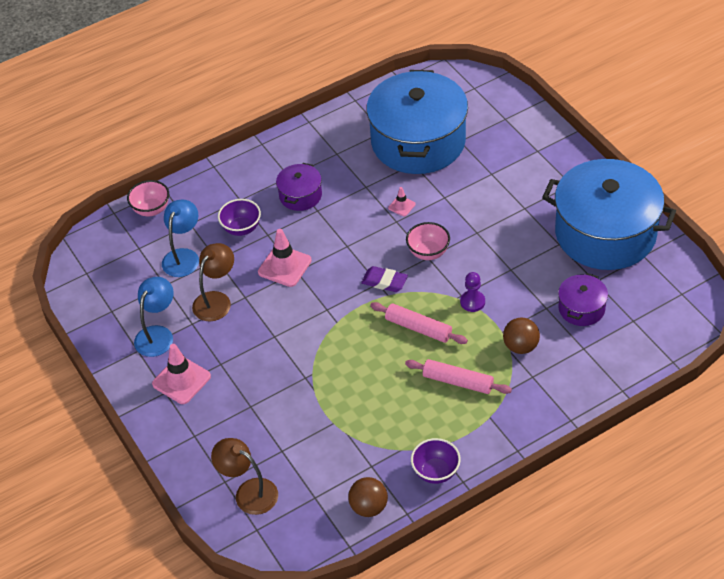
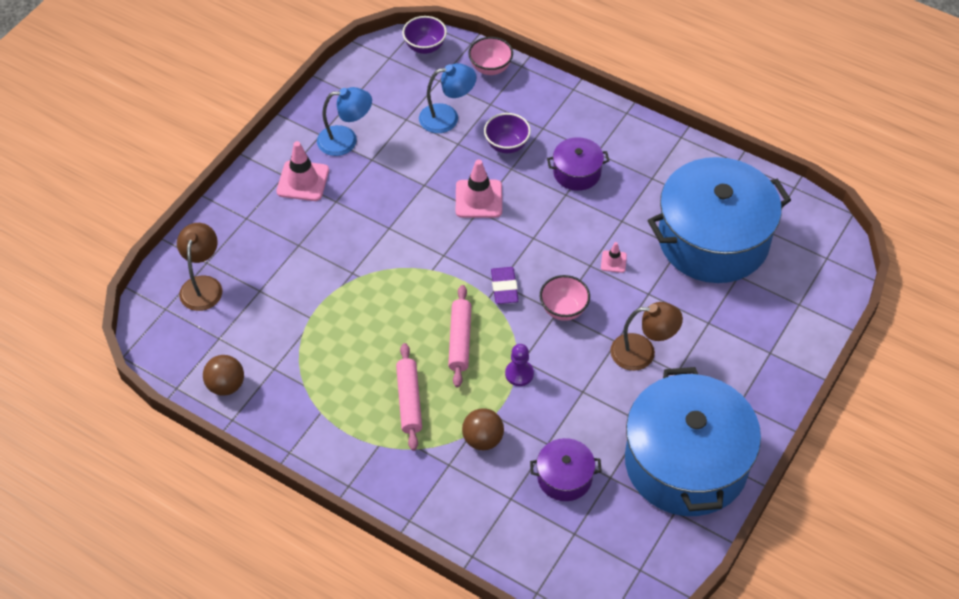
camera: 60 degrees right, 5 degrees up
brown lamp [192,243,234,321] -> brown lamp moved to [610,302,683,371]
purple bowl [411,438,461,484] -> purple bowl moved to [402,16,447,54]

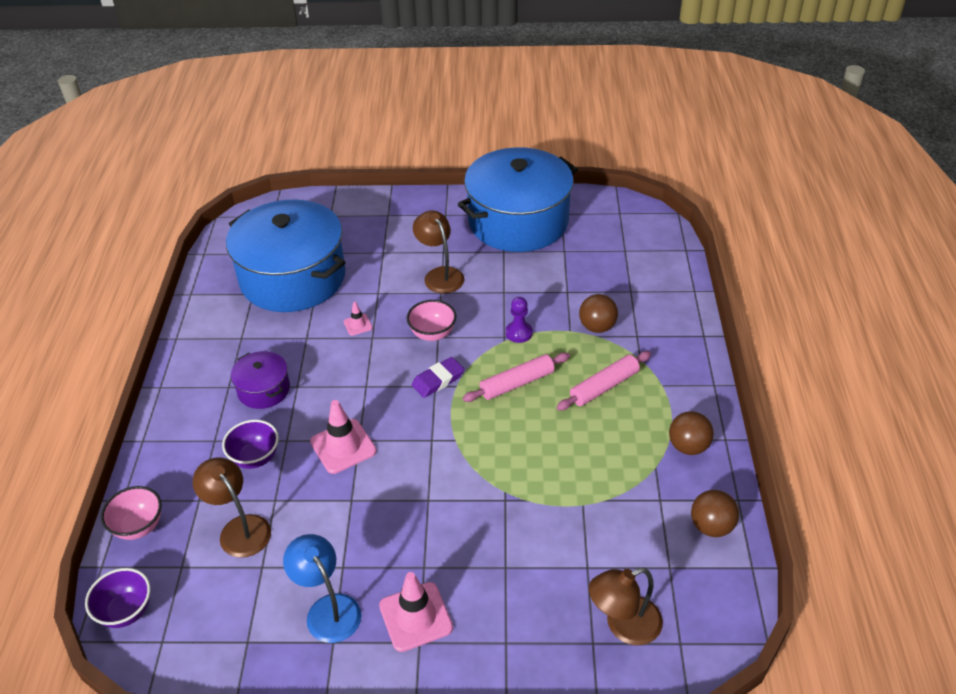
camera: 120 degrees left, 10 degrees down
blue lamp [419,63,477,133] -> brown lamp [193,458,271,558]
purple pot [530,438,602,501] -> none
none -> brown ball [669,411,714,455]

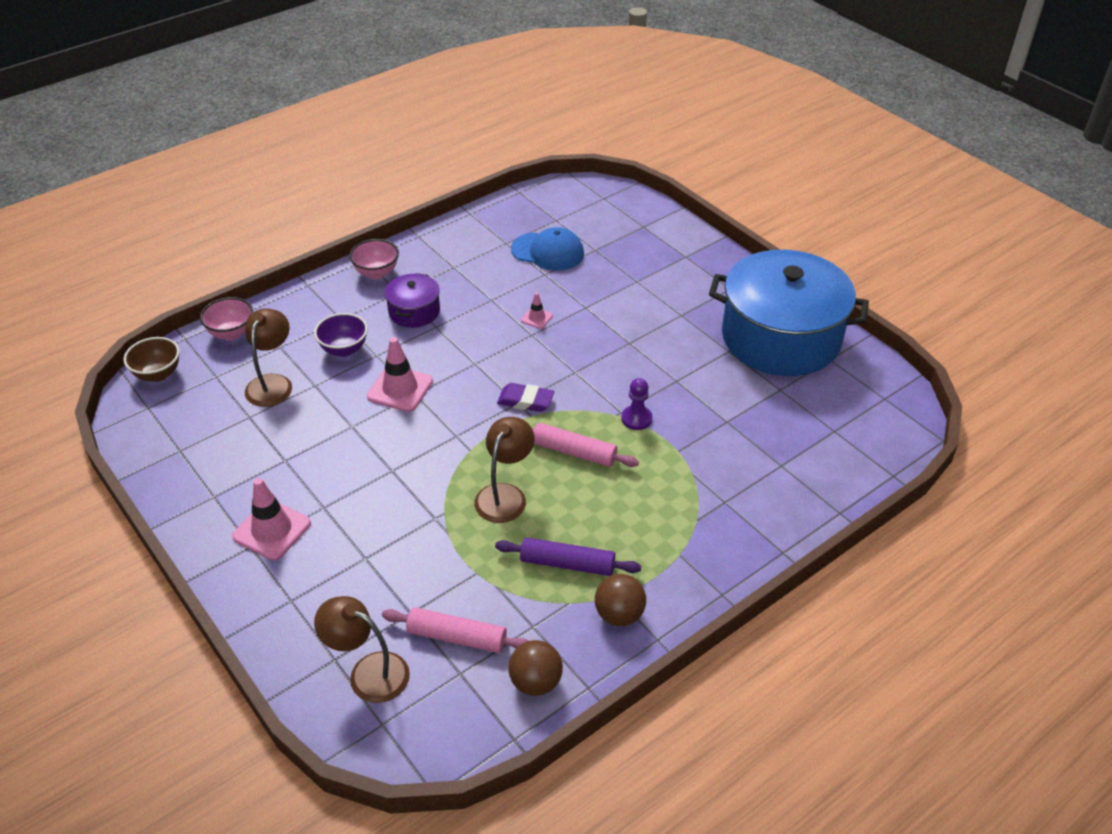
camera: 50 degrees right, 0 degrees up
purple bowl [85,568,150,628] -> brown bowl [124,337,180,382]
blue pot [226,200,346,312] -> blue cap [511,227,584,271]
blue lamp [283,534,361,643] -> none
pink bowl [407,300,456,341] -> pink bowl moved to [349,239,399,279]
brown lamp [413,211,465,294] -> brown lamp moved to [474,417,535,523]
pink rolling pin [557,351,651,411] -> pink rolling pin moved to [382,607,528,653]
brown ball [579,294,618,333] -> none
none -> purple rolling pin [495,537,641,576]

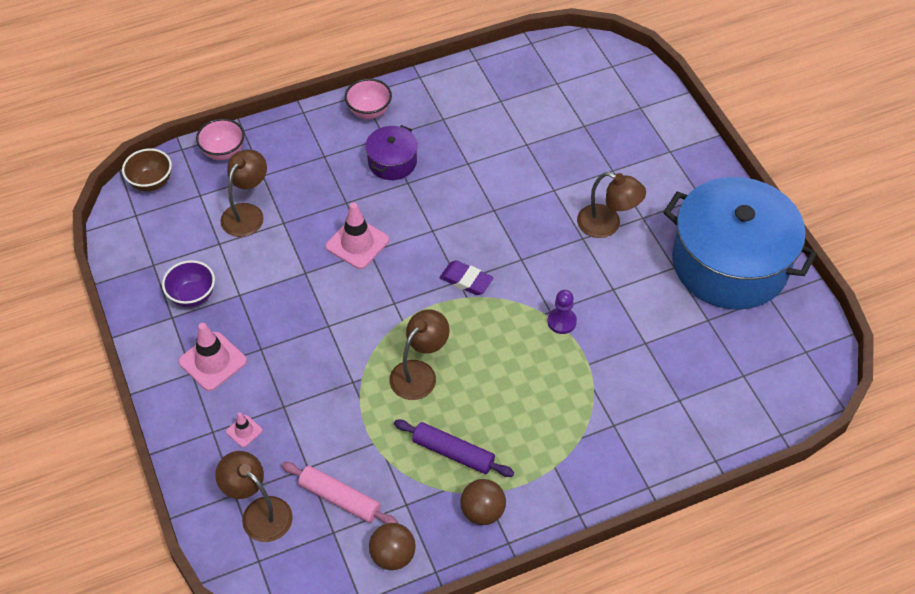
camera: 15 degrees right, 10 degrees up
purple bowl [314,313,368,357] -> purple bowl moved to [162,260,215,307]
blue cap [511,227,584,271] -> none
pink traffic cone [521,292,553,329] -> pink traffic cone moved to [226,412,262,447]
pink rolling pin [532,423,639,467] -> none
none -> brown lamp [577,172,646,238]

